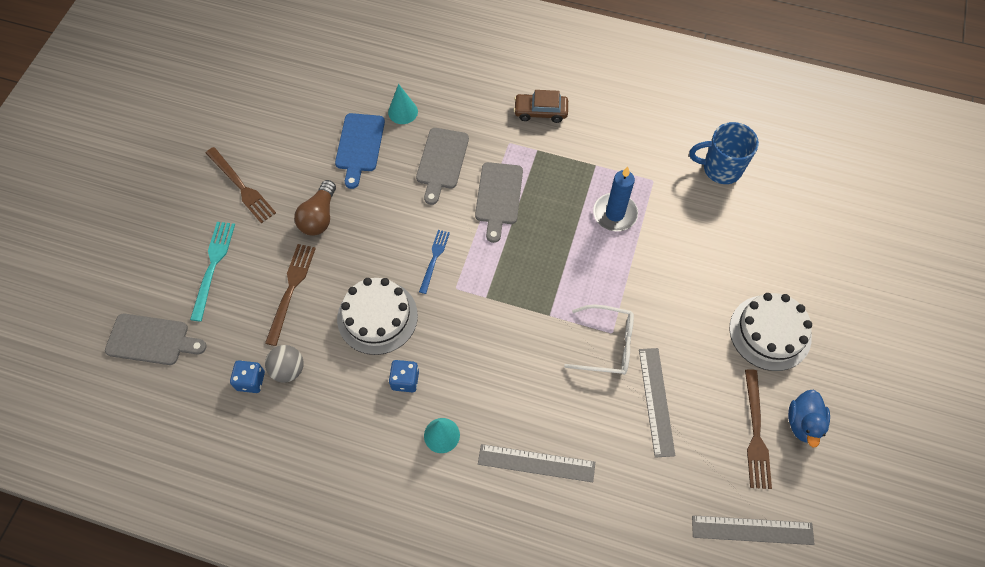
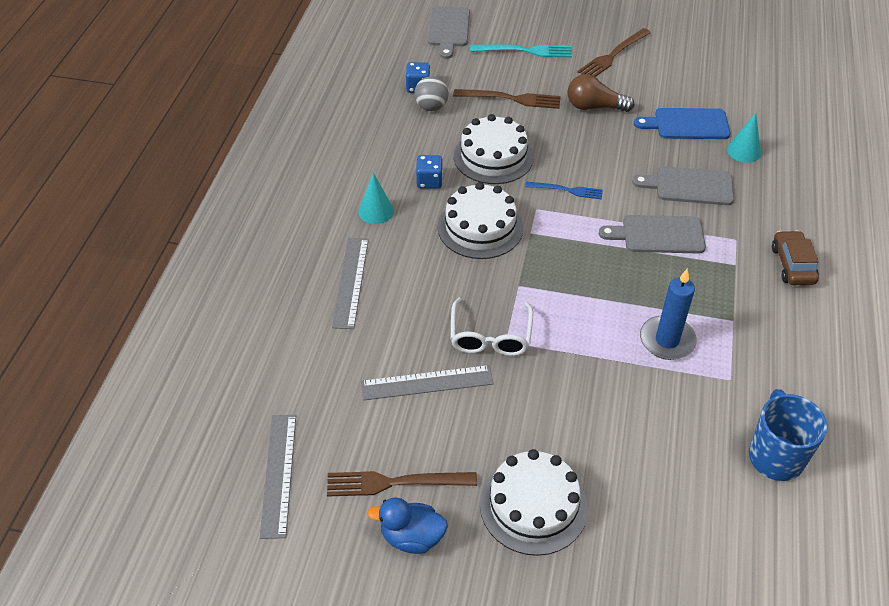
camera: 85 degrees right, 15 degrees down
none -> white cake [438,182,523,259]

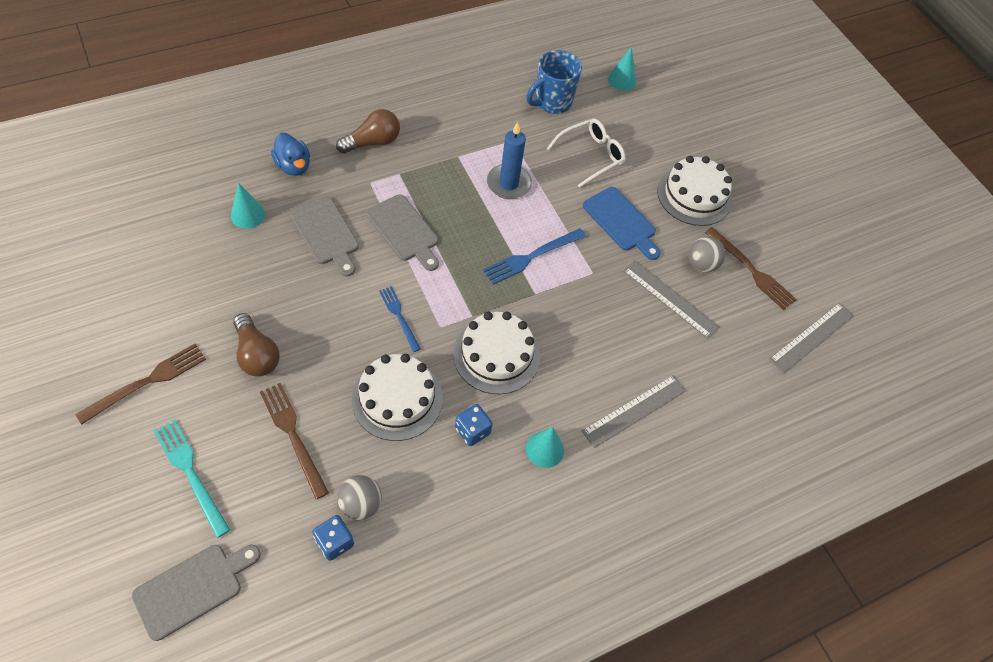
camera: 135 degrees left, 10 degrees up
blue duck [367,498,448,554] -> blue duck moved to [271,133,310,176]
white glasses [451,298,533,356] -> white glasses moved to [547,119,626,188]
brown fork [577,28,651,77] -> brown fork turned 45 degrees counterclockwise [75,344,206,425]
blue cutting board [634,108,731,139] -> blue cutting board moved to [583,187,660,260]
brown car [772,230,819,285] -> brown light bulb [336,109,400,154]
none -> blue fork [483,228,586,285]
none -> turquoise cone [608,46,637,91]
none -> grey ball [689,237,726,272]

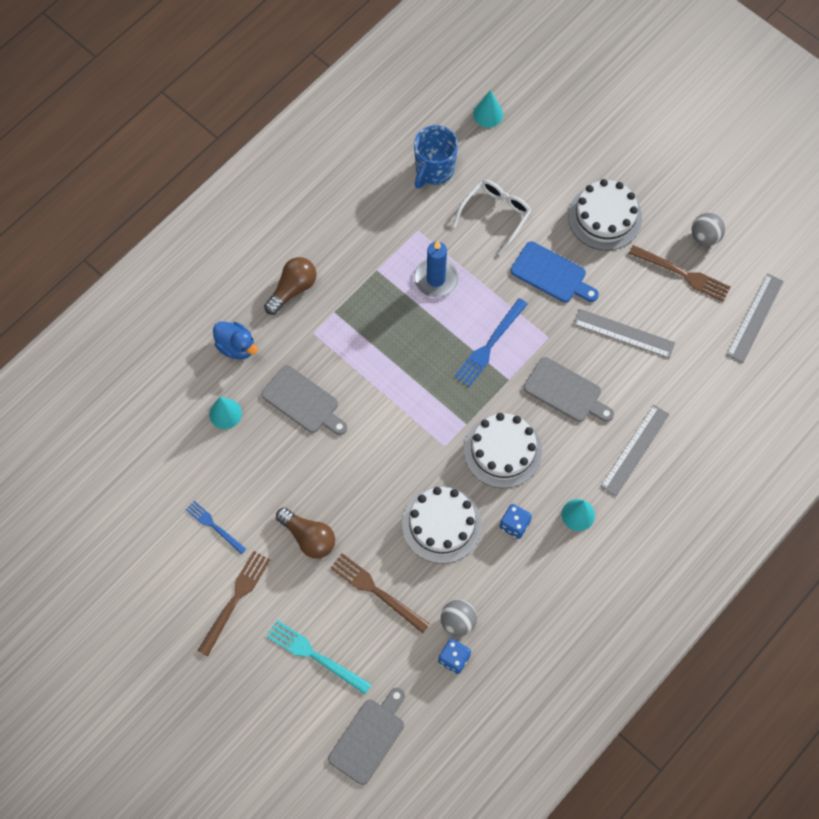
camera: 15 degrees left, 10 degrees up
grey cutting board [366,194,439,271] -> grey cutting board moved to [524,357,614,422]
blue fork [379,286,421,352] -> blue fork moved to [186,501,246,554]
grey ball [689,237,726,272] -> grey ball moved to [691,213,725,246]

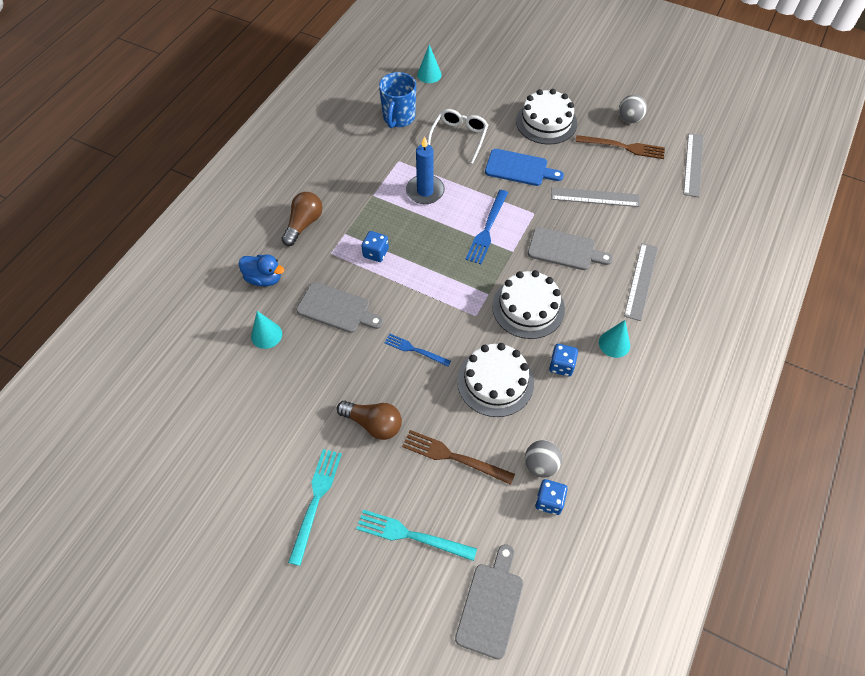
camera: 15 degrees left, 10 degrees down
blue fork [186,501,246,554] -> blue fork moved to [384,334,451,367]
brown fork [197,551,270,656] -> turquoise fork [288,449,342,566]
none -> blue dice [362,231,389,262]

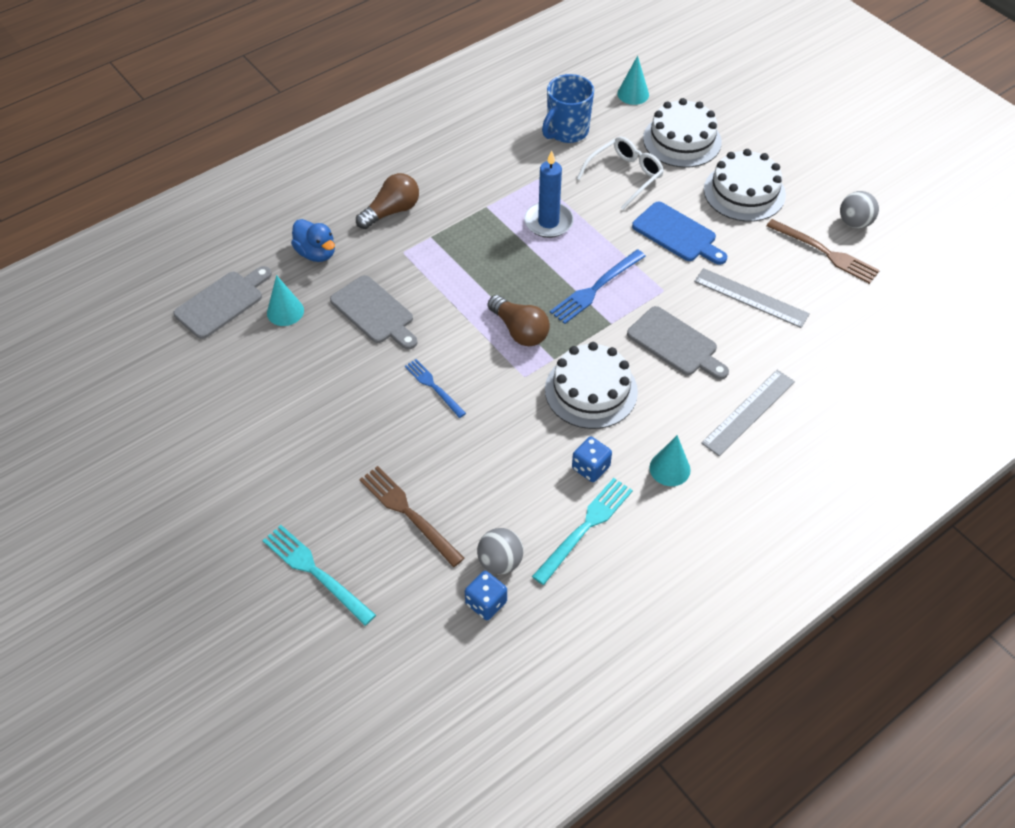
camera: 25 degrees right, 5 degrees down
turquoise fork [288,449,342,566] -> turquoise fork moved to [532,478,633,585]
brown light bulb [337,401,402,440] -> brown light bulb moved to [488,295,550,346]
blue dice [362,231,389,262] -> none
grey cutting board [455,544,523,659] -> grey cutting board moved to [173,266,272,339]
white cake [457,343,534,417] -> white cake moved to [643,98,722,168]
grey ruler [683,133,704,197] -> none

